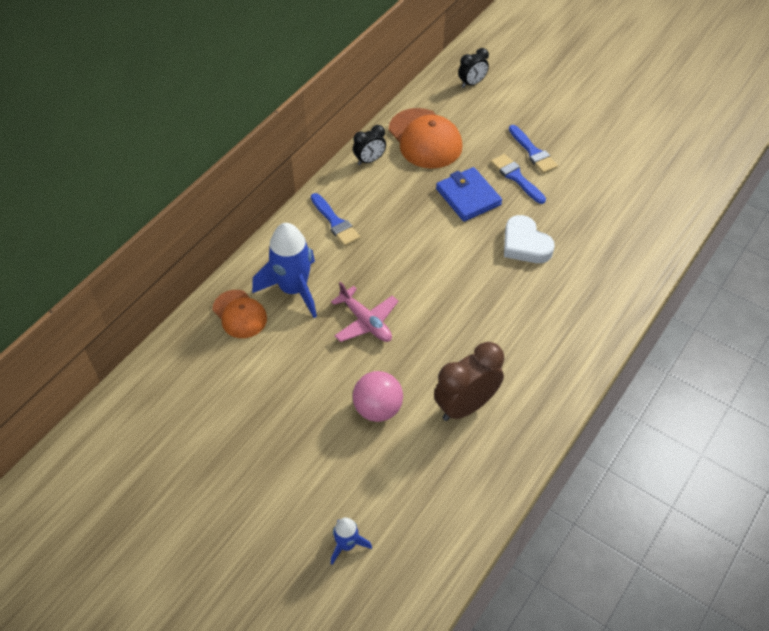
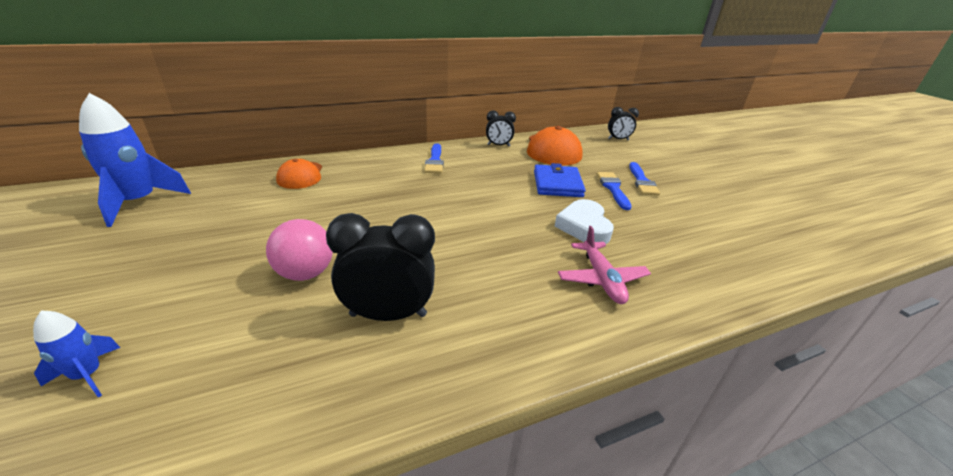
camera: 30 degrees right, 20 degrees down
blue rocket [252,223,317,318] -> blue rocket moved to [79,93,191,227]
pink plane [331,282,398,342] -> pink plane moved to [558,226,651,304]
brown clock [434,342,504,421] -> black clock [326,213,435,321]

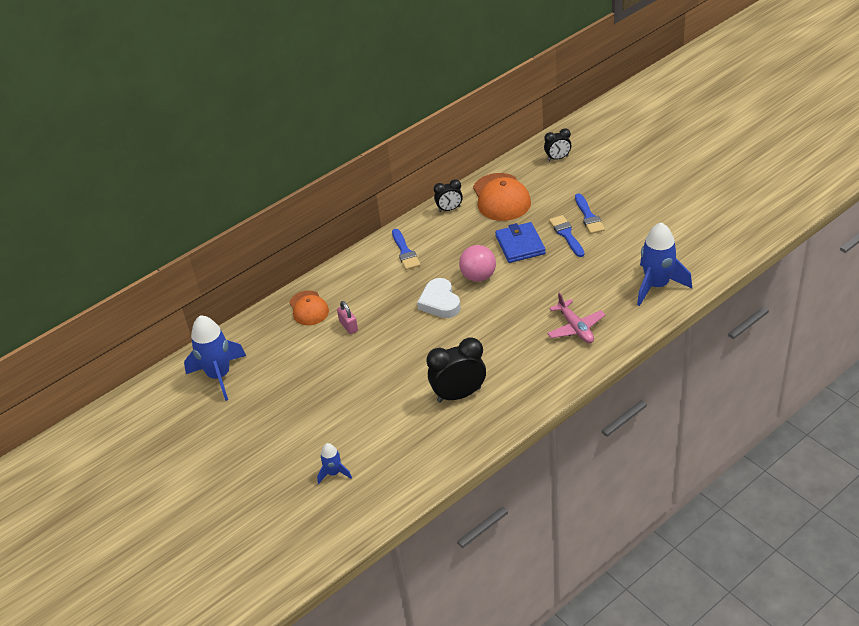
camera: 10 degrees left, 10 degrees up
pink ball [266,219,333,281] -> pink ball moved to [459,245,496,282]
white heart [554,199,614,244] -> white heart moved to [417,278,461,318]
none -> pink padlock [337,301,358,334]
none -> blue rocket [637,223,692,306]

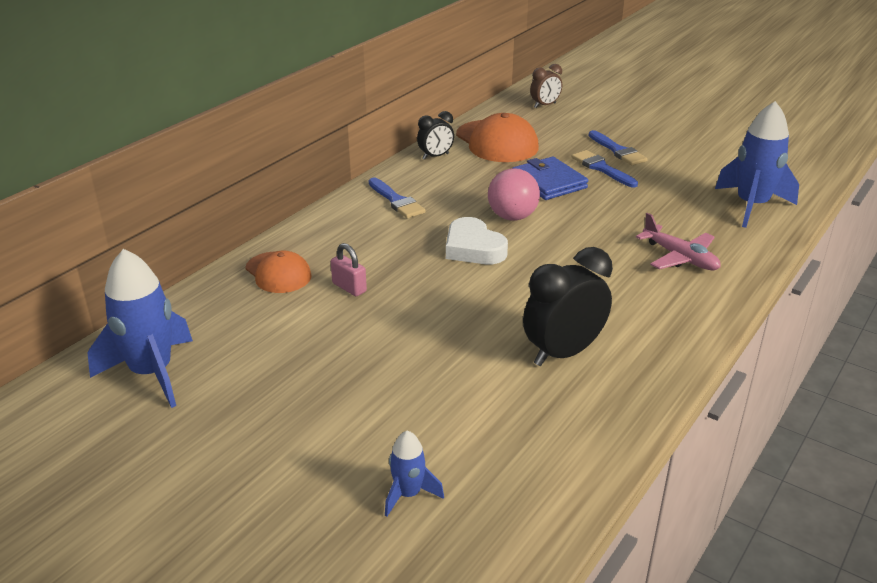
camera: 20 degrees left, 10 degrees down
black clock [544,128,571,161] -> brown clock [530,64,562,108]

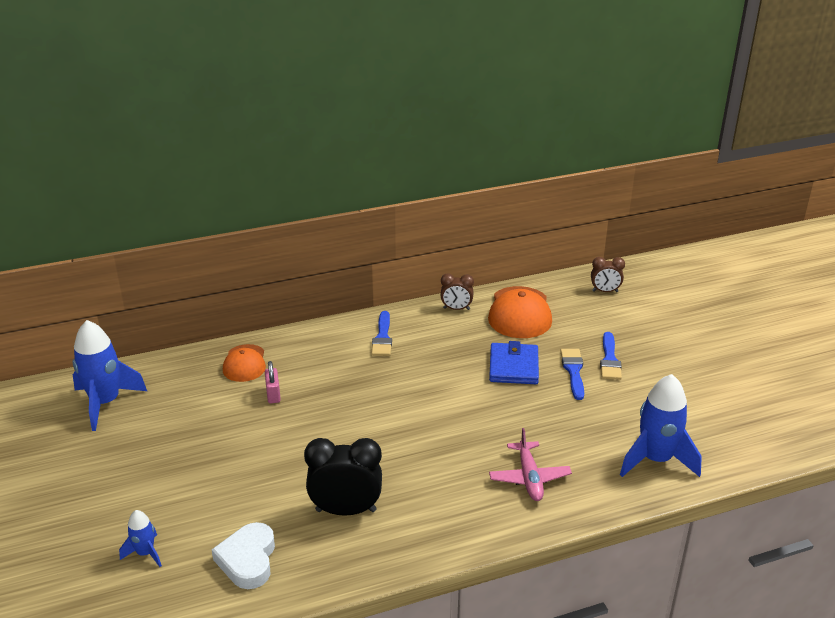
camera: 35 degrees right, 0 degrees up
black clock [417,111,454,160] -> brown clock [441,273,474,310]
white heart [446,217,508,264] -> white heart moved to [211,522,275,589]
pink ball [488,168,540,221] -> none

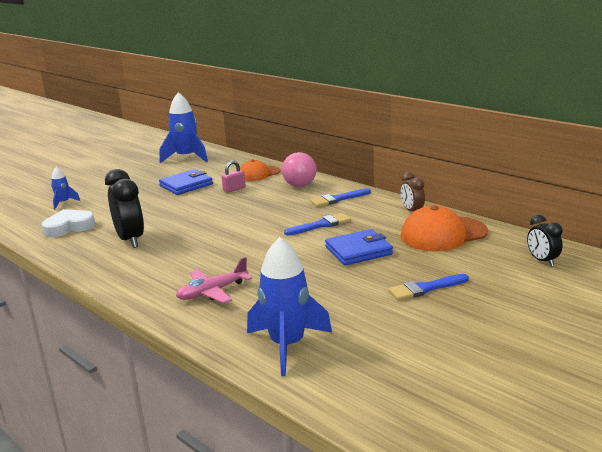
camera: 65 degrees right, 10 degrees down
blue brush [561,349,584,400] -> blue brush moved to [284,213,351,235]
brown clock [591,257,625,292] -> black clock [527,215,563,266]
none -> blue wallet [159,169,213,195]
none -> pink ball [282,152,316,187]

